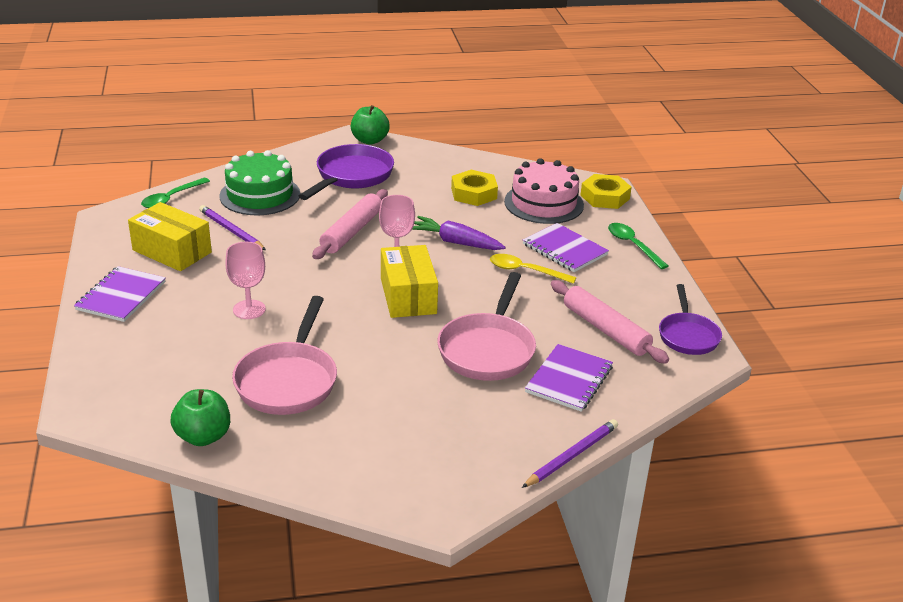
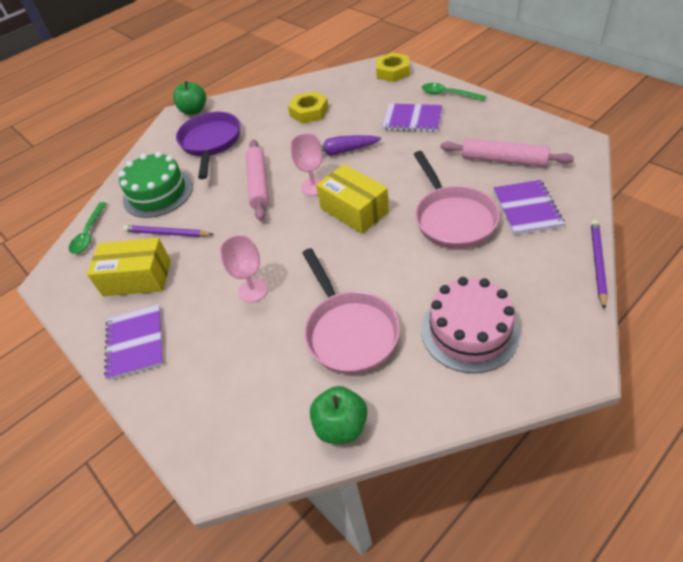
camera: 25 degrees left, 15 degrees up
yellow spoon [490,254,576,284] -> none
pink cake [504,158,584,224] -> pink cake moved to [421,277,520,373]
purple pan [659,284,722,355] -> none

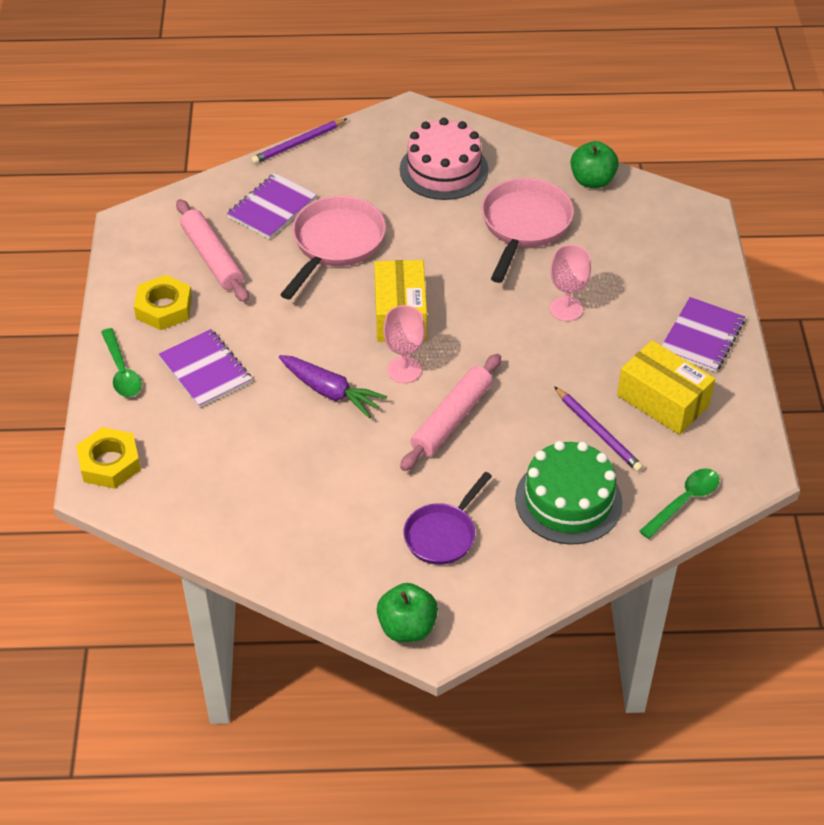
camera: 145 degrees left, 0 degrees up
purple pan [176,112,240,179] -> purple pan [404,472,492,565], size x0.65
yellow nut [288,91,329,124] -> yellow nut moved to [134,275,192,330]

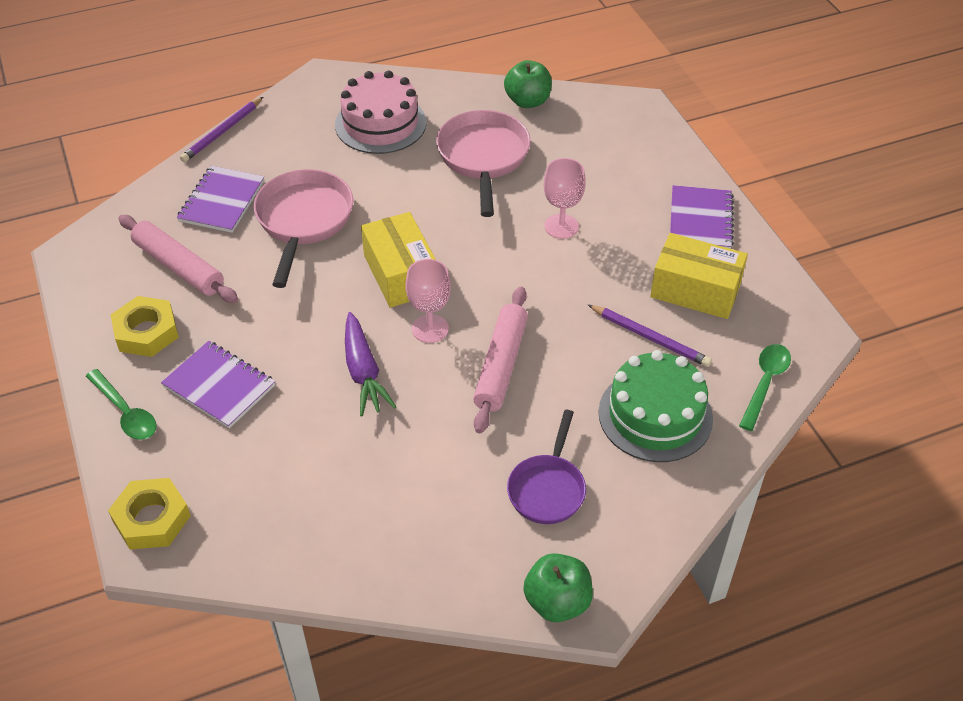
camera: 20 degrees left, 0 degrees up
purple carrot [279,355,387,418] -> purple carrot turned 60 degrees clockwise [345,312,396,416]

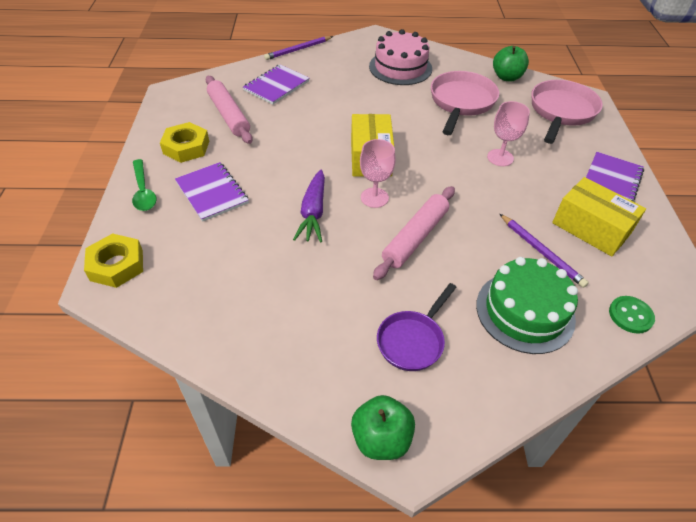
camera: 20 degrees right, 0 degrees up
pink pan [254,169,353,288] -> pink pan moved to [531,80,603,144]
green spoon [739,344,791,431] -> green button [609,296,655,334]

